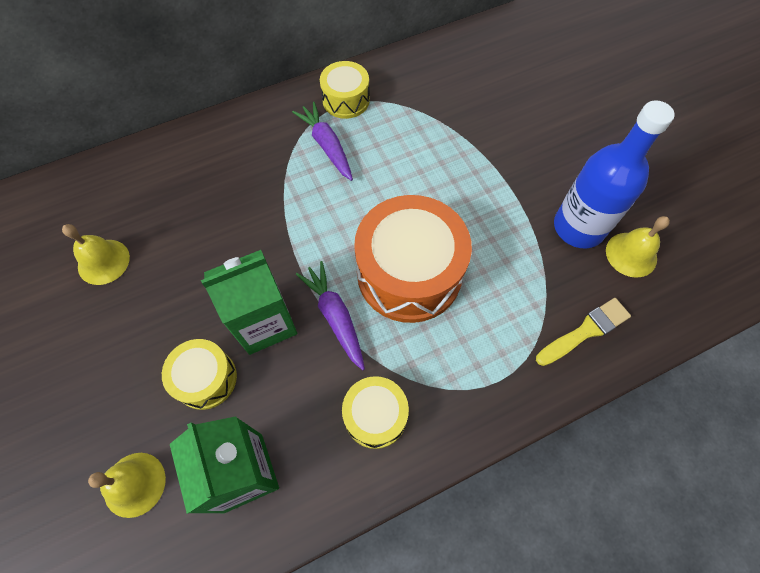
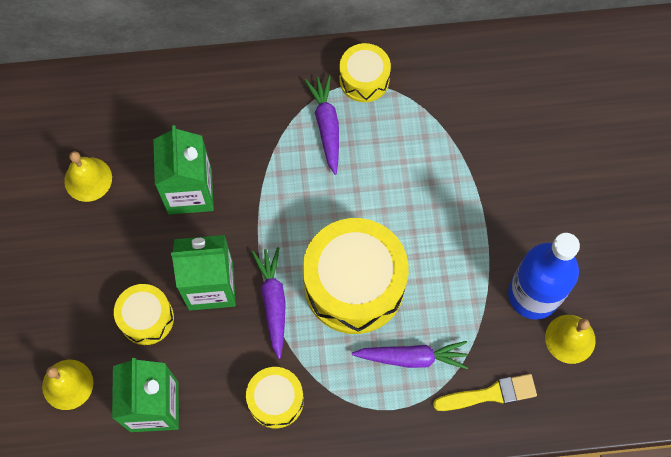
camera: 20 degrees right, 5 degrees up
orange drum [354,195,472,323] -> yellow drum [303,218,409,334]
none -> green carton [153,125,214,215]
none -> purple carrot [352,341,468,369]

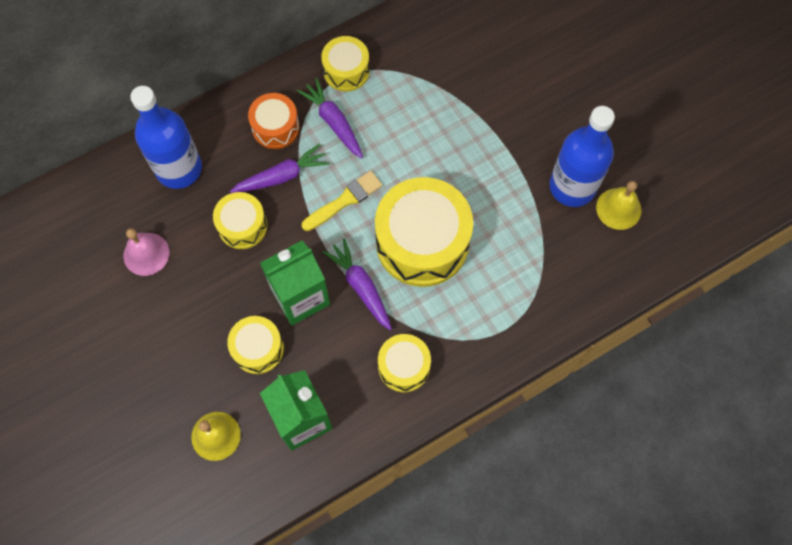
camera: 25 degrees left, 0 degrees up
yellow bell [64,151,112,202] -> pink bell [123,228,169,276]
green carton [153,125,214,215] -> yellow drum [213,192,267,249]
purple carrot [352,341,468,369] -> purple carrot moved to [230,143,329,193]
yellow brush [433,374,537,411] -> yellow brush moved to [302,171,383,231]
none -> blue bottle [130,86,202,189]
none -> orange drum [248,93,300,149]

